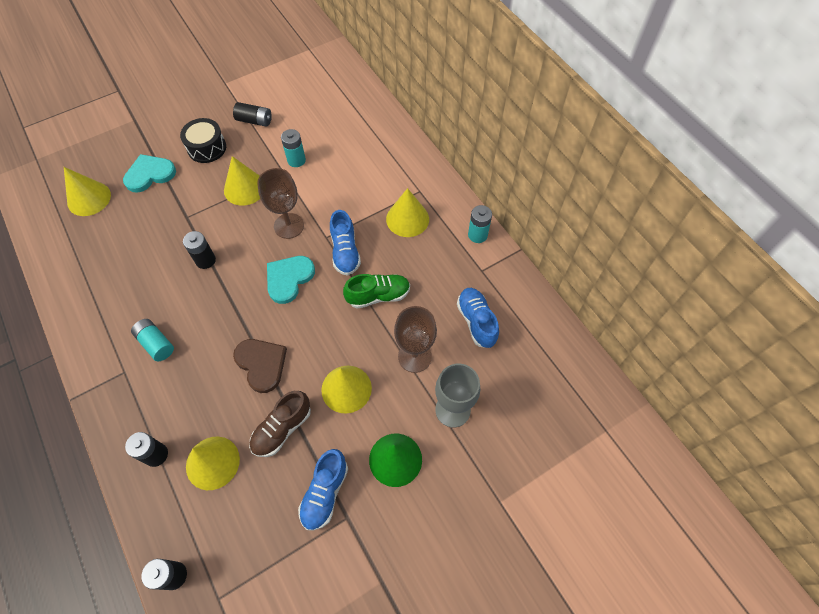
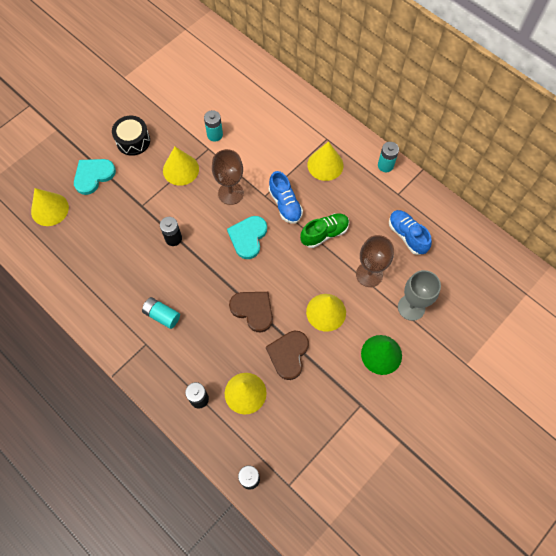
camera: 15 degrees left, 5 degrees up
black battery [233,102,272,127] -> none
brown shoe [249,391,311,457] -> brown heart [266,331,309,380]
blue shoe [298,449,348,531] -> none

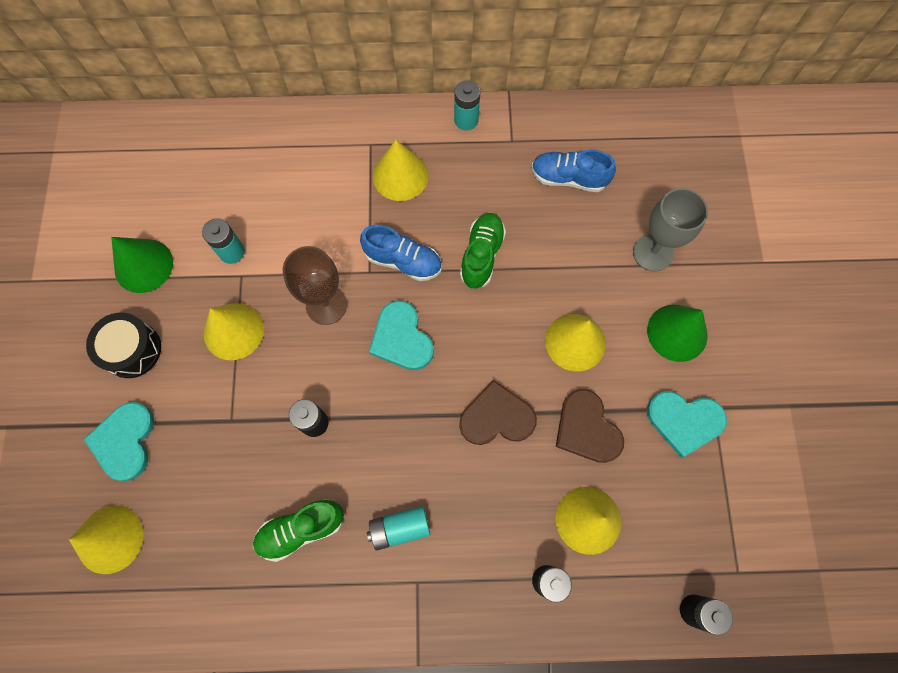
camera: 45 degrees left, 5 degrees up
brown goblet [356,235,394,287] -> none
none -> green cone [111,237,173,293]
none -> green shoe [253,499,344,562]
none -> turquoise heart [647,391,727,458]

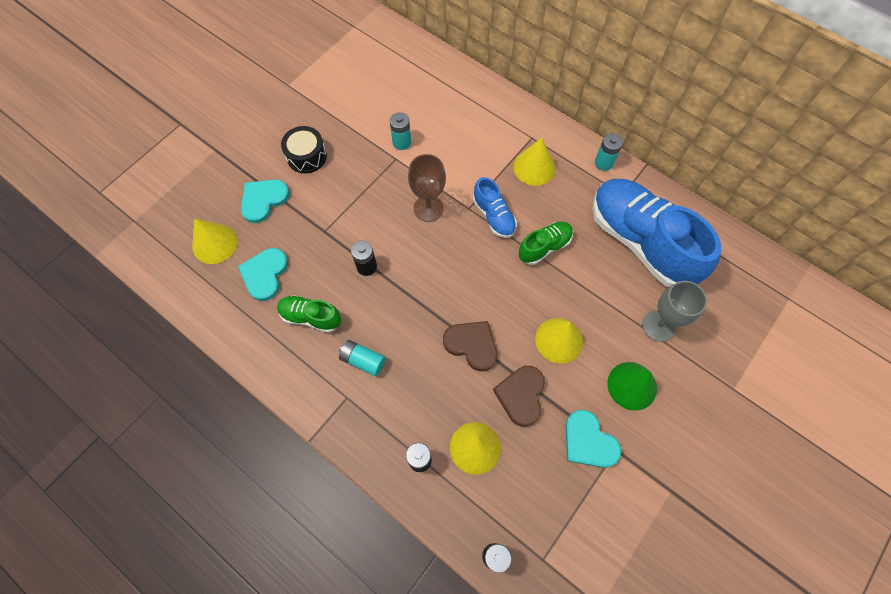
camera: 40 degrees right, 5 degrees down
green cone [111,237,173,293] -> none
yellow cone [204,303,264,360] -> none
turquoise heart [369,300,434,370] -> turquoise heart moved to [238,248,288,301]
blue shoe [532,150,616,192] -> blue shoe [592,179,721,287], size x2.13

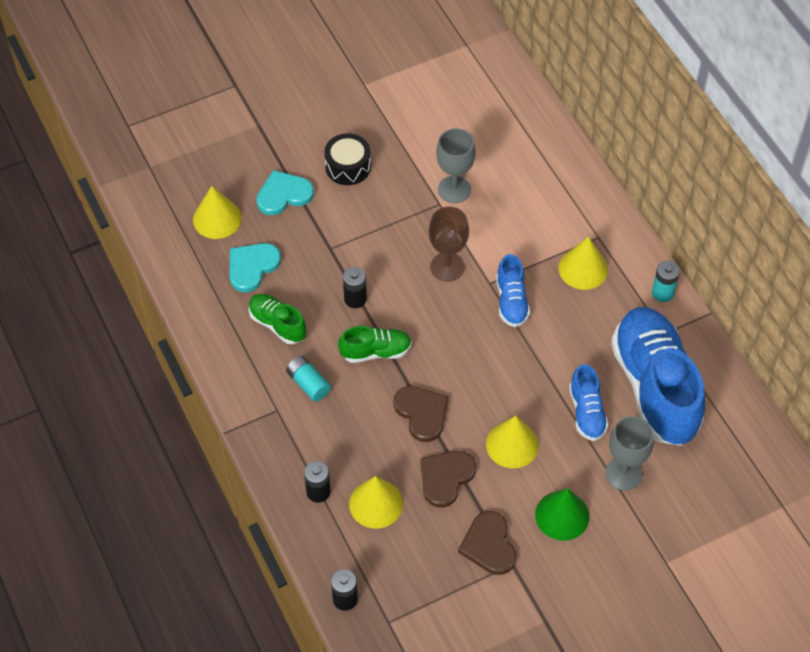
camera: 25 degrees right, 10 degrees down
turquoise battery [390,112,411,150] -> grey goblet [436,128,476,203]
green shoe [519,222,573,265] -> green shoe moved to [338,326,412,363]
turquoise heart [565,410,621,468] -> brown heart [458,511,516,575]
none -> blue shoe [569,364,609,441]

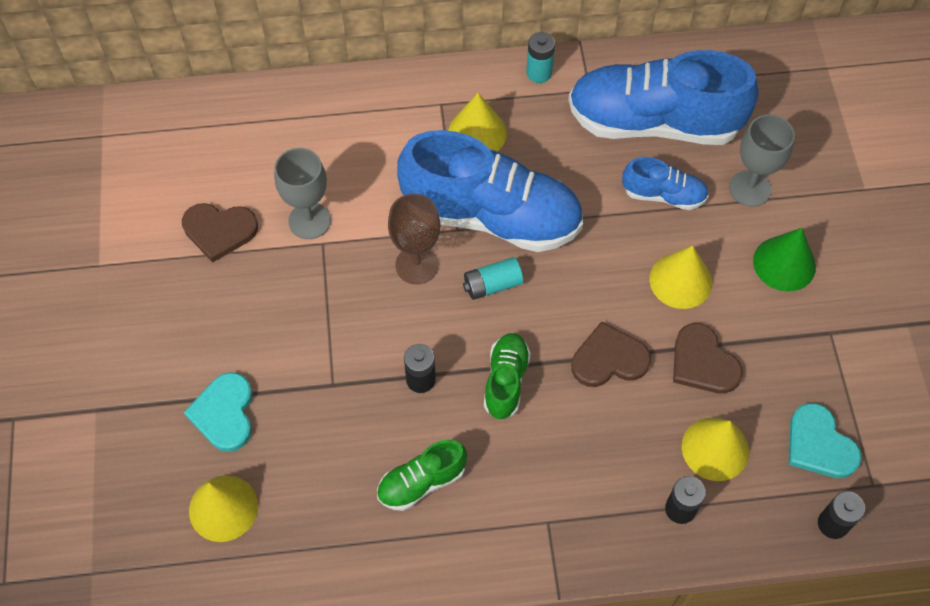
camera: 70 degrees left, 5 degrees up
turquoise heart [230,243,281,292] -> turquoise heart moved to [788,403,862,478]
turquoise battery [286,356,331,402] -> turquoise battery moved to [463,257,523,300]
black drum [324,133,371,185] -> none
brown heart [458,511,516,575] -> brown heart moved to [182,203,258,262]
blue shoe [496,254,530,327] -> blue shoe [397,130,583,252], size x2.13

